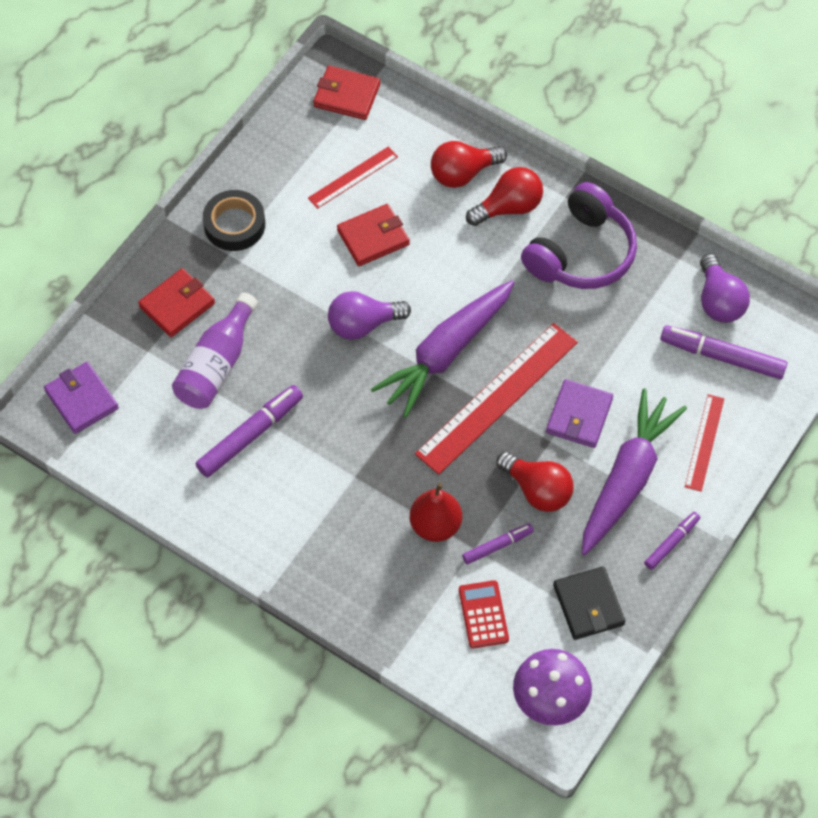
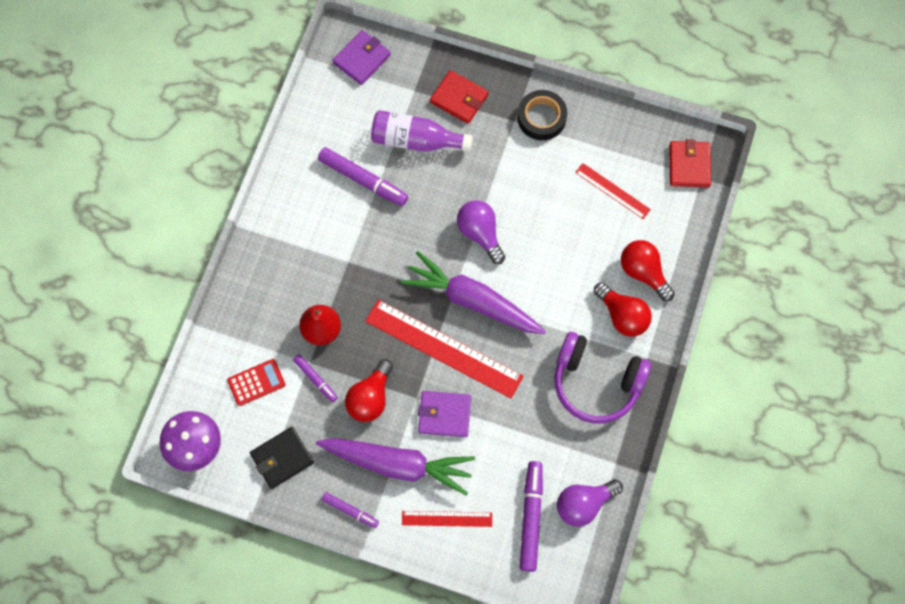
camera: 75 degrees right, 10 degrees up
red wallet [337,204,410,266] -> none

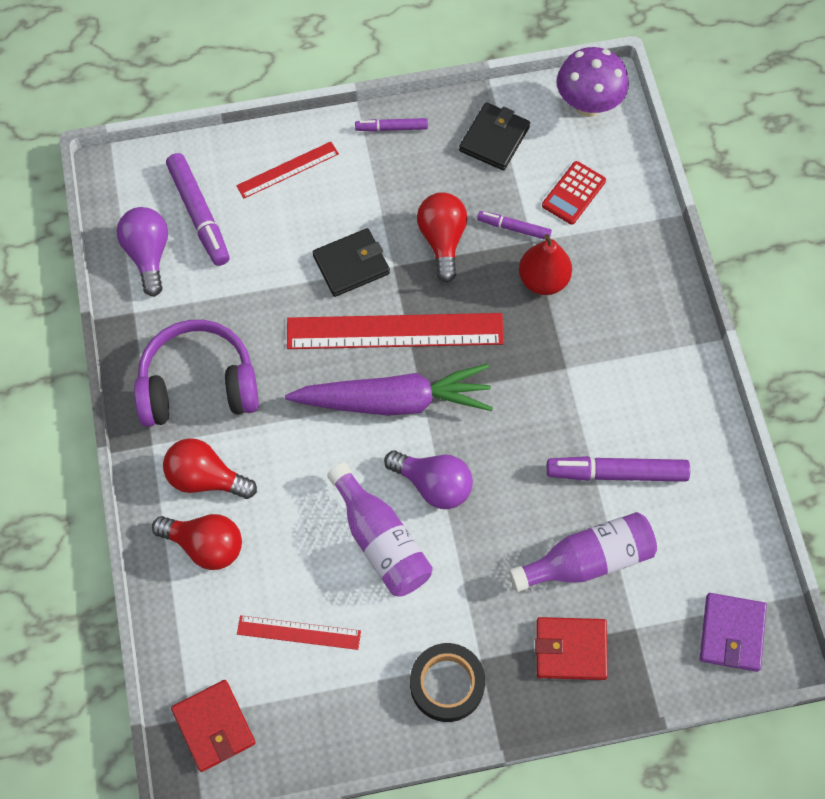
camera: 150 degrees right, 5 degrees down
purple carrot [316,438,475,496] -> none
purple wallet [418,391,471,437] -> black wallet [313,228,390,297]
purple light bulb [557,479,623,527] -> purple light bulb turned 45 degrees counterclockwise [117,207,168,297]
none -> purple bottle [327,463,433,597]

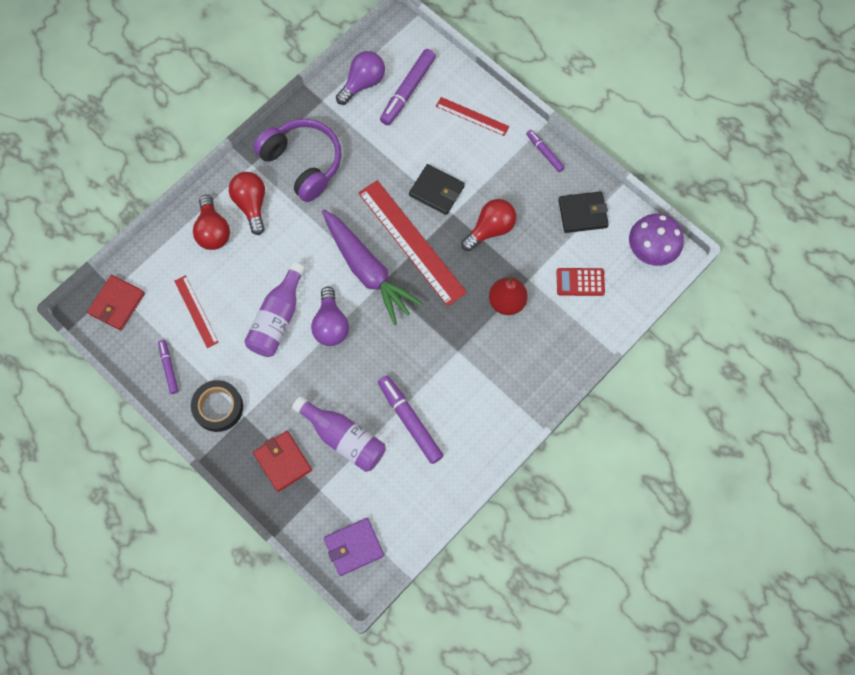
camera: 55 degrees right, 5 degrees up
purple marker [477,211,552,240] -> purple marker moved to [158,340,179,394]

